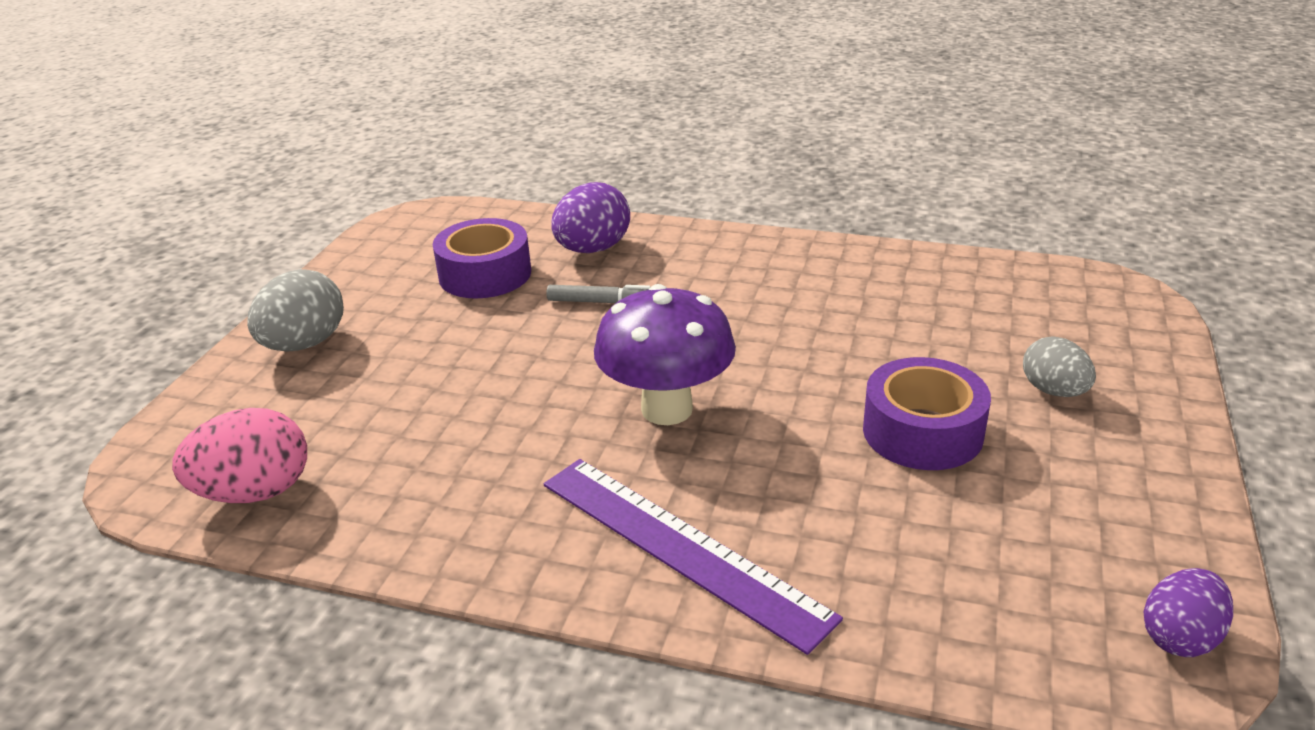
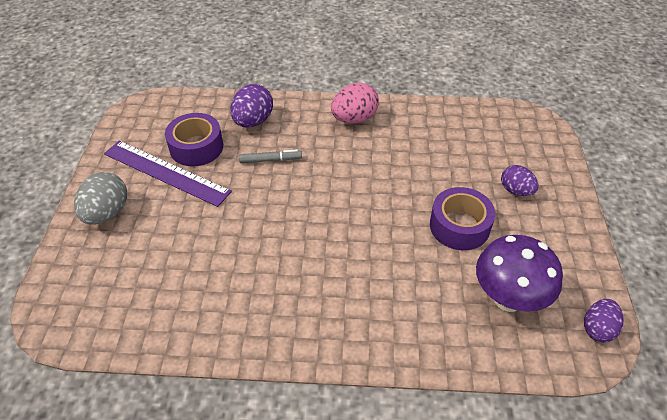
camera: 15 degrees left, 15 degrees up
pink egg [172,408,307,503] -> pink egg moved to [331,83,379,124]
purple ruler [544,459,843,655] -> purple ruler moved to [104,141,232,207]
purple mushroom [594,284,736,425] -> purple mushroom moved to [476,235,563,312]
grey egg [1023,336,1096,397] -> purple egg [501,165,539,196]

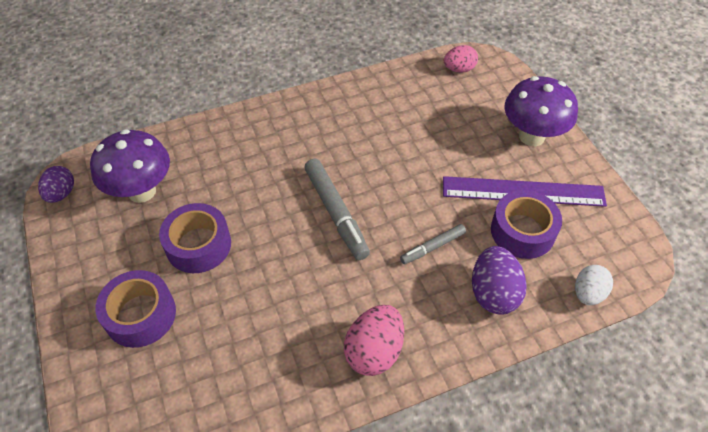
camera: 155 degrees right, 5 degrees up
grey egg [74,172,127,225] -> purple mushroom [505,76,578,146]
purple egg [501,165,539,196] -> purple tape [95,270,176,348]
none -> grey marker [304,159,370,260]
none -> pink egg [444,45,478,73]
none -> white egg [575,265,613,305]

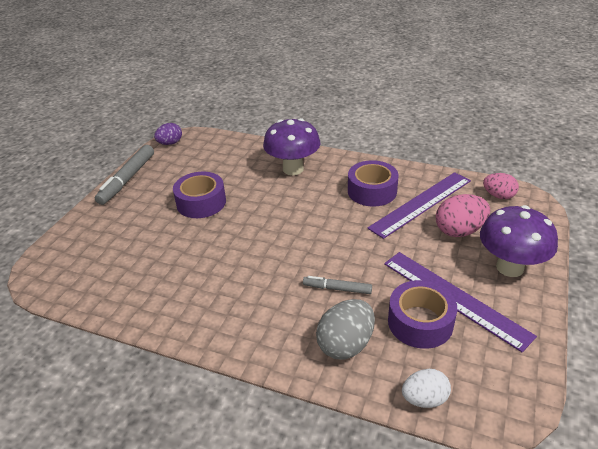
camera: 45 degrees right, 15 degrees down
purple mushroom [90,129,170,203] -> purple mushroom moved to [263,118,320,175]
purple tape [95,270,176,348] -> purple tape moved to [348,160,399,207]
grey marker [304,159,370,260] -> grey marker moved to [95,145,154,205]
pink egg [344,305,404,376] -> pink egg moved to [436,194,490,237]
purple egg [472,246,527,315] -> grey egg [316,299,375,360]
none -> purple ruler [367,172,471,239]

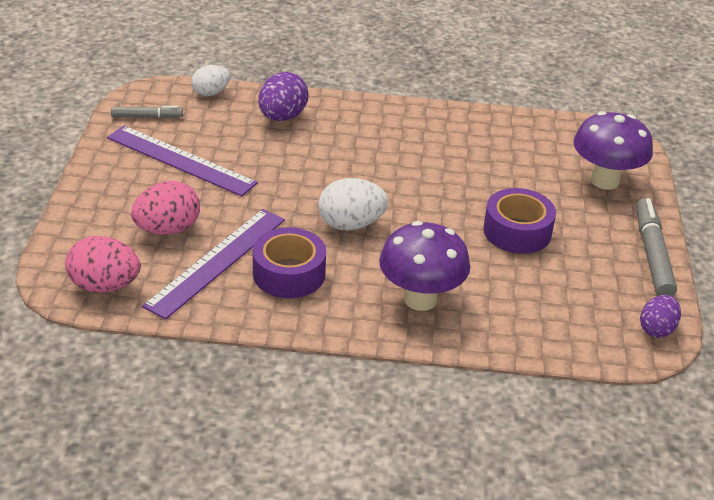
camera: 160 degrees right, 0 degrees up
grey marker [303,276,372,294] -> grey marker moved to [111,106,183,118]
grey egg [316,299,375,360] -> purple egg [258,72,308,121]
purple tape [388,280,457,349] -> none
purple mushroom [480,205,558,277] -> purple mushroom moved to [574,111,653,190]
pink egg [483,173,519,199] -> pink egg [65,236,141,293], size x1.51
none -> white egg [318,178,388,231]

